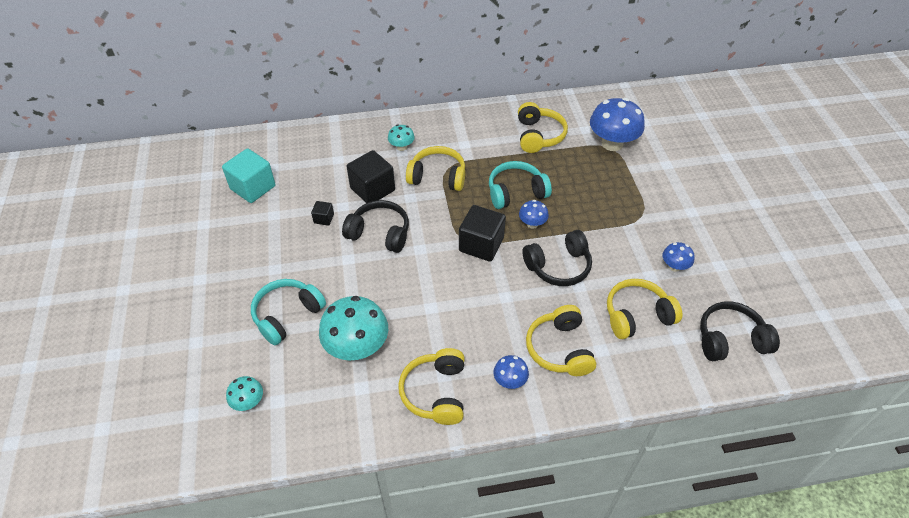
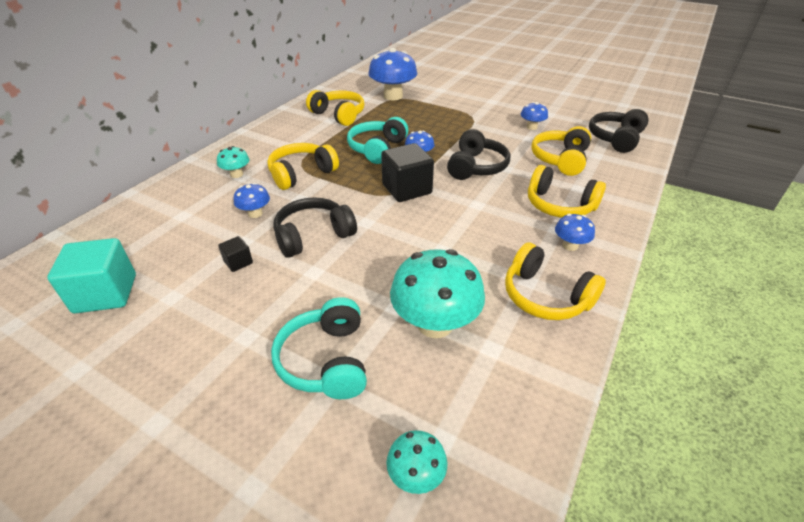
camera: 50 degrees left, 10 degrees down
black cube [347,150,395,203] -> blue mushroom [234,183,270,218]

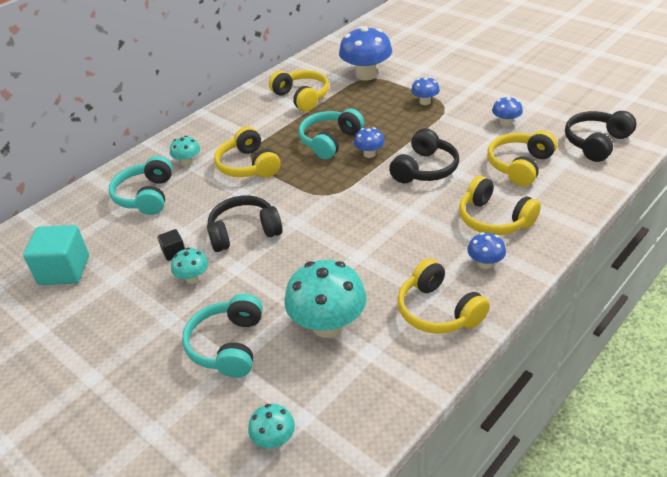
camera: 15 degrees right, 0 degrees up
blue mushroom [234,183,270,218] -> blue mushroom moved to [411,76,440,105]
yellow headphones [267,143,339,190] -> yellow headphones turned 90 degrees counterclockwise [214,127,280,178]
black cube [381,143,434,202] -> none
none -> turquoise headphones [109,156,173,215]
none -> turquoise mushroom [171,248,208,284]

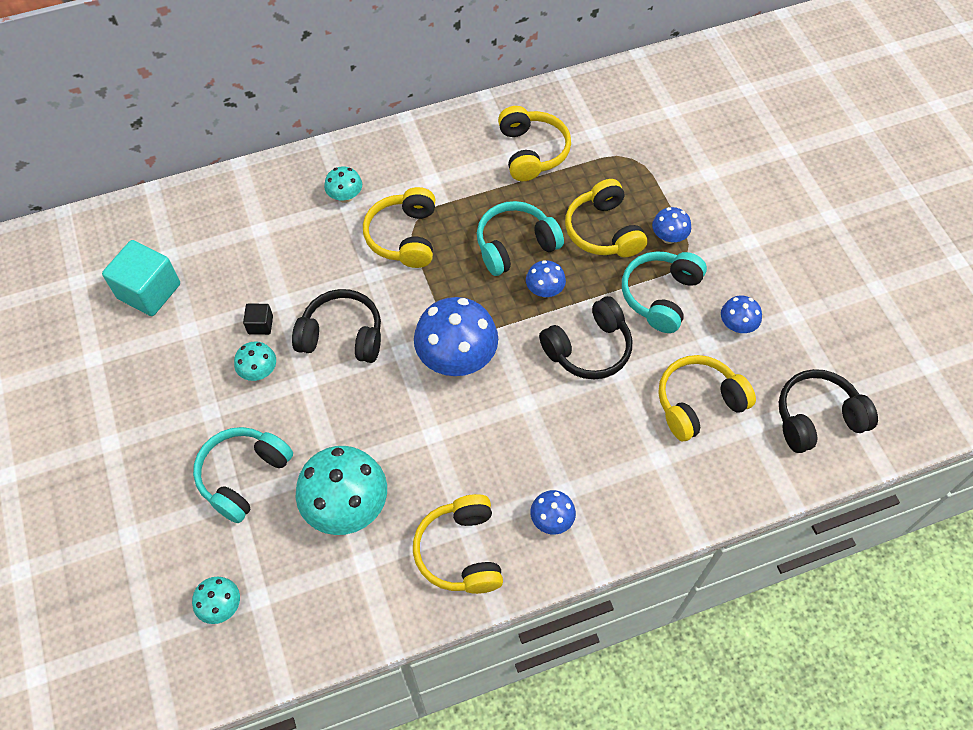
camera: 25 degrees right, 20 degrees up
turquoise headphones [109,156,173,215] -> turquoise headphones moved to [622,251,707,333]
blue mushroom [339,26,392,81] -> blue mushroom moved to [414,297,498,376]
yellow headphones [459,176,541,235] -> yellow headphones moved to [565,179,647,257]

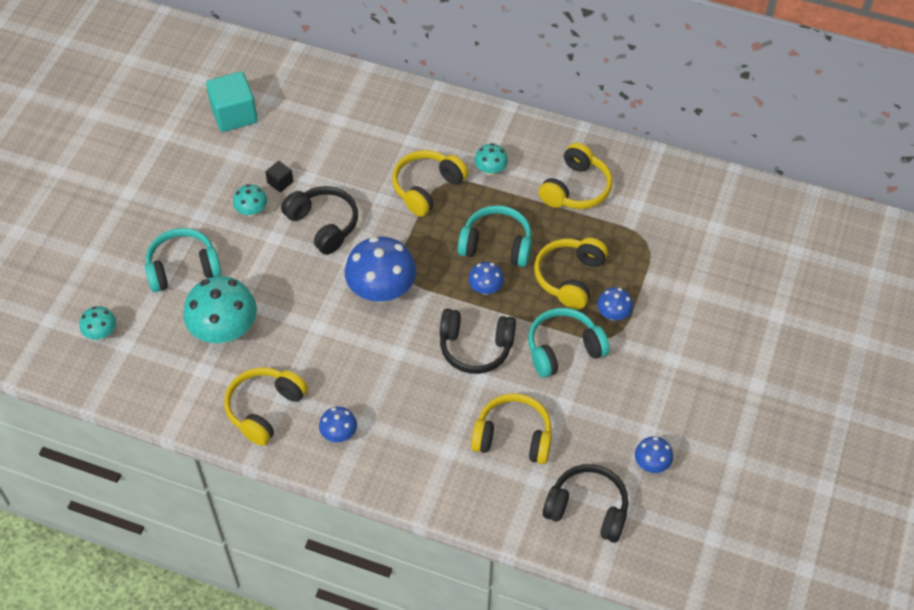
camera: 40 degrees right, 5 degrees down
turquoise mushroom [324,167,362,203] -> turquoise mushroom moved to [474,143,508,176]
blue mushroom [721,296,762,333] -> blue mushroom moved to [635,436,673,473]

